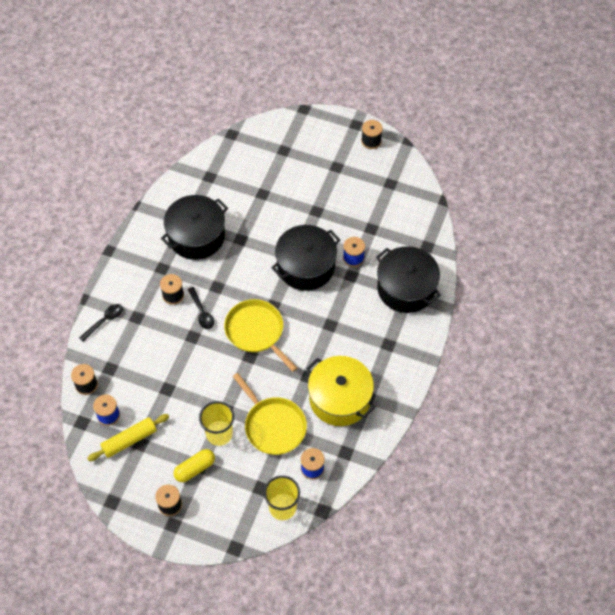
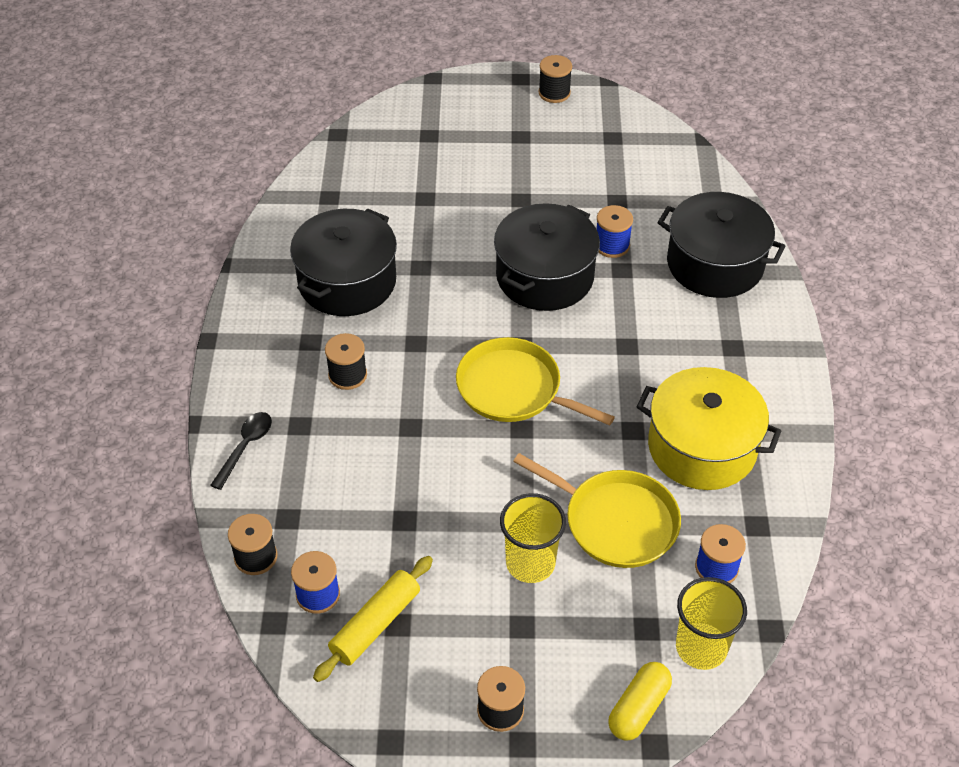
camera: 20 degrees left, 10 degrees down
yellow capsule [174,449,215,482] -> yellow capsule moved to [608,662,672,741]
black spoon [188,287,214,329] -> none

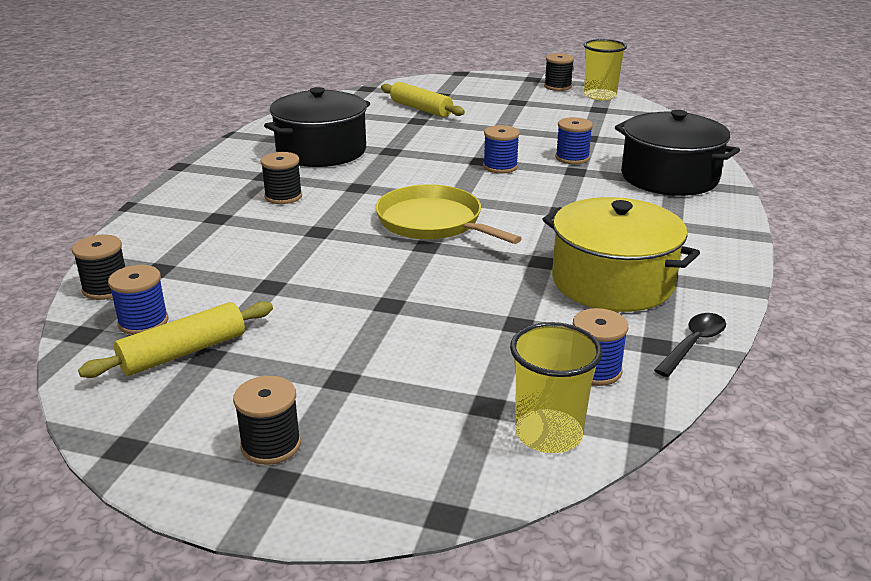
camera: 15 degrees right, 20 degrees down
black spoon [210,412,272,490] -> black spoon moved to [654,313,726,377]
black pot [494,203,600,311] -> blue spool [483,125,520,173]
yellow cup [500,493,566,583] -> yellow cup moved to [584,39,627,100]
yellow pan [513,453,681,568] -> none
yellow capsule [608,662,672,741] -> none
none -> yellow rolling pin [381,82,465,117]

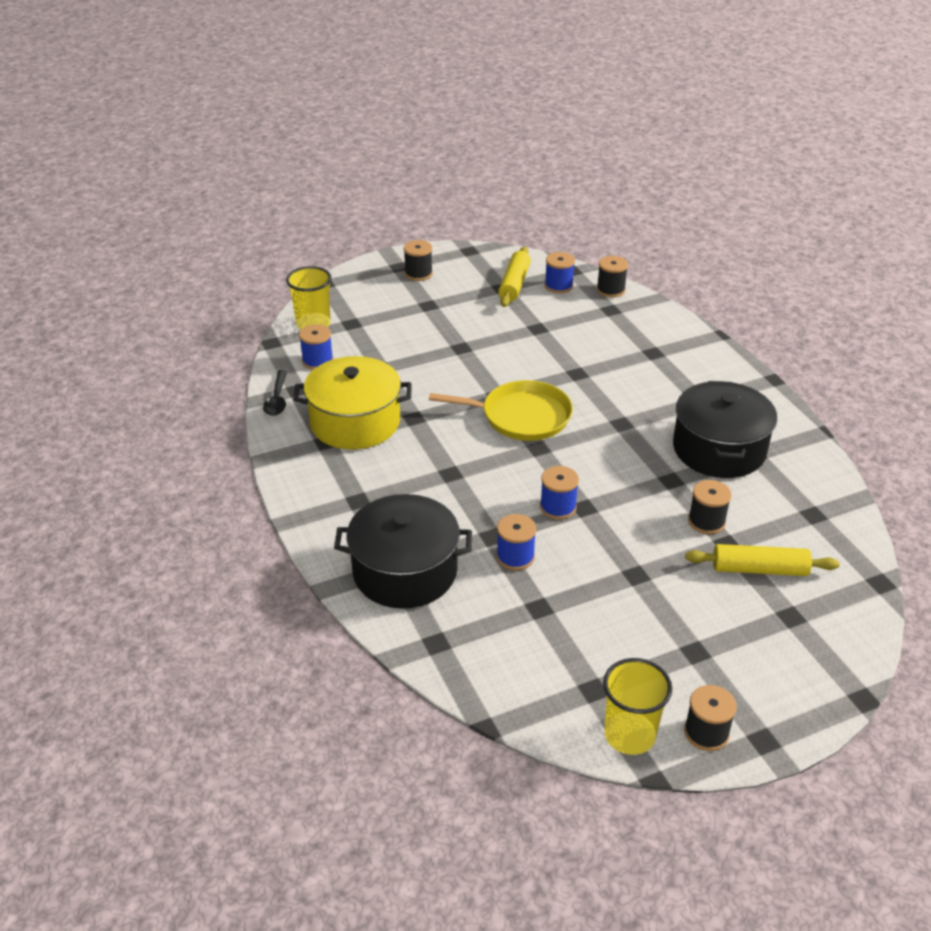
camera: 140 degrees right, 10 degrees up
black spool [261,152,302,204] -> black spool moved to [688,480,732,534]

